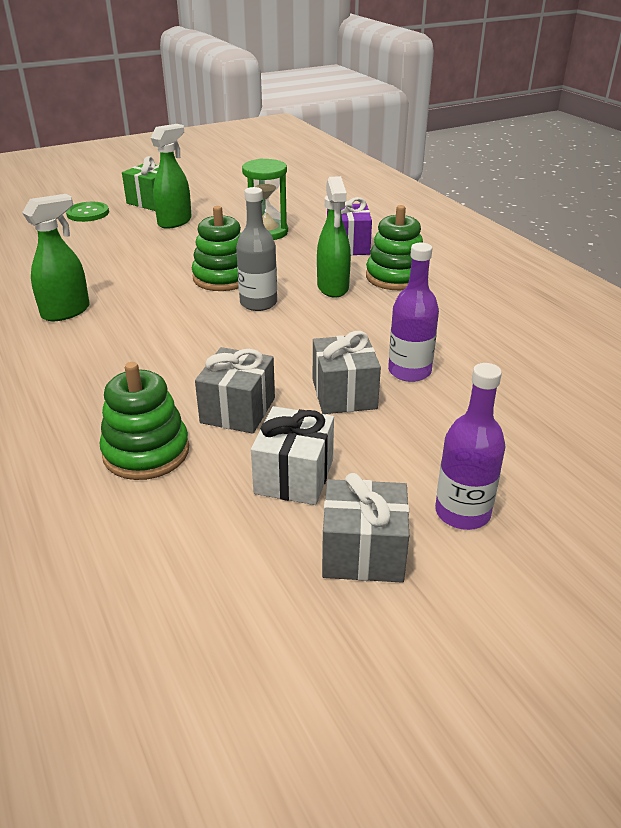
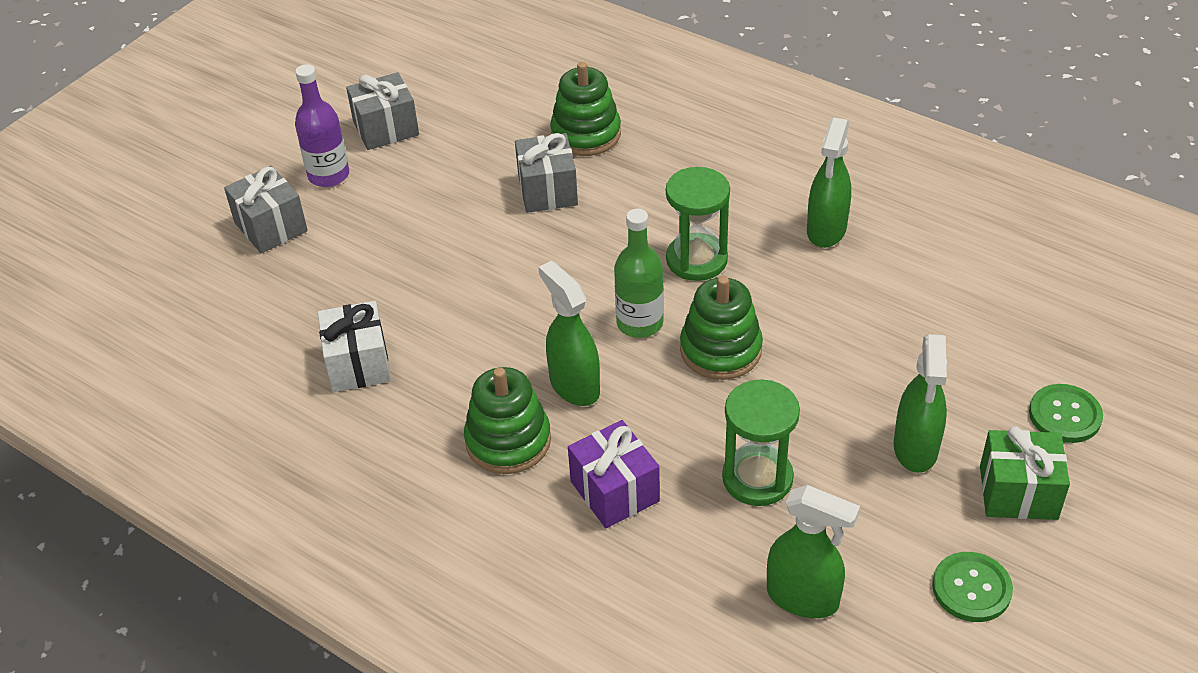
camera: 155 degrees right, 10 degrees up
grey bottle [236,187,277,311] -> green bottle [614,209,664,338]
white gift [251,406,334,505] -> white gift moved to [318,301,391,392]
grey gift [313,331,381,414] -> grey gift moved to [224,166,308,253]
purple bottle [388,243,439,382] -> none
none -> green hourglass [666,167,730,281]
none -> green spray bottle [767,485,860,618]
none -> green button [932,552,1013,622]

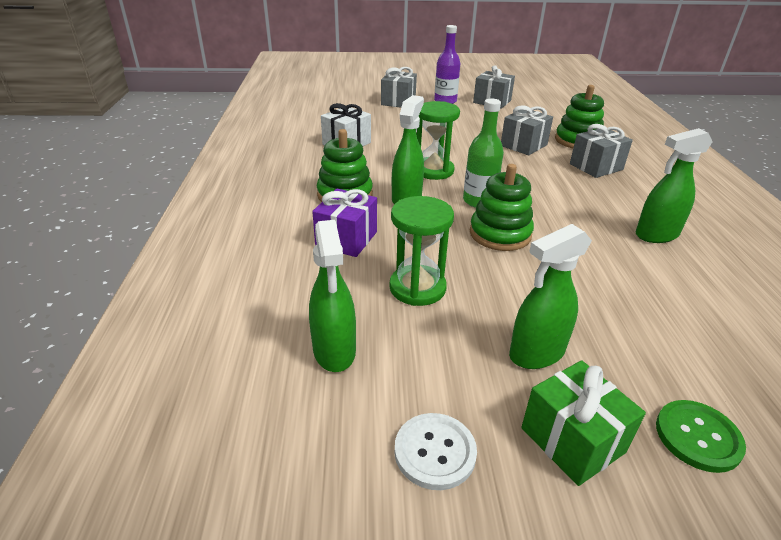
camera: 50 degrees right, 10 degrees down
green hourglass [666,167,730,281] -> green hourglass moved to [416,101,460,180]
green button [932,552,1013,622] -> white button [395,413,477,490]
none -> grey gift [570,124,633,178]

